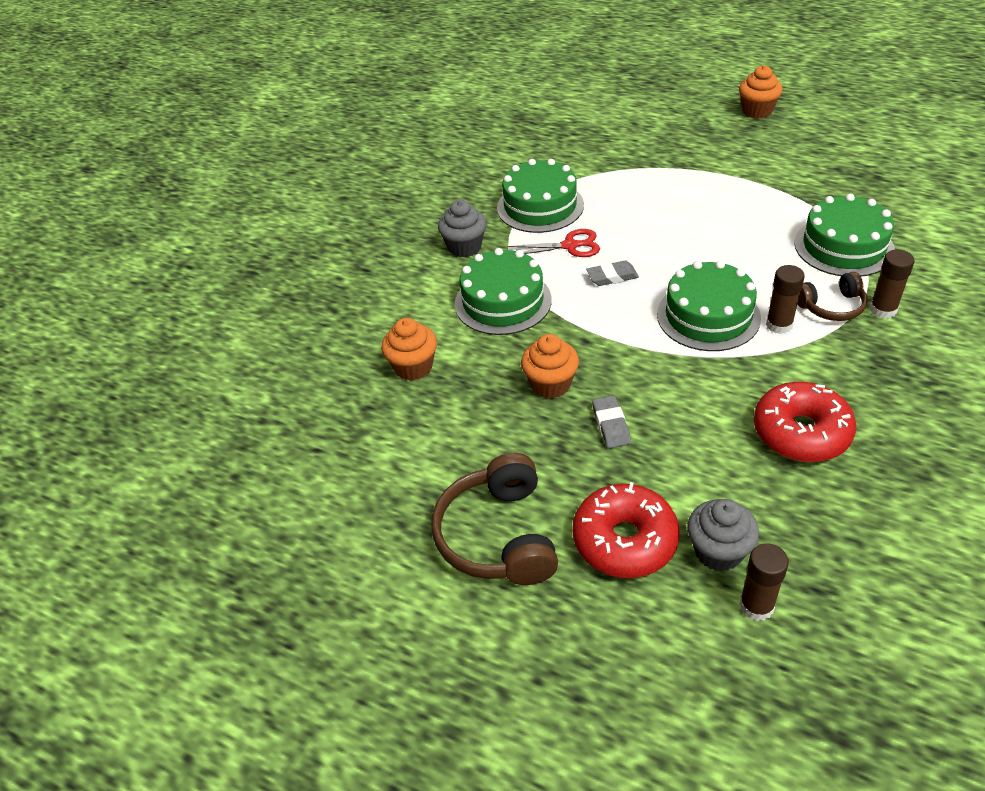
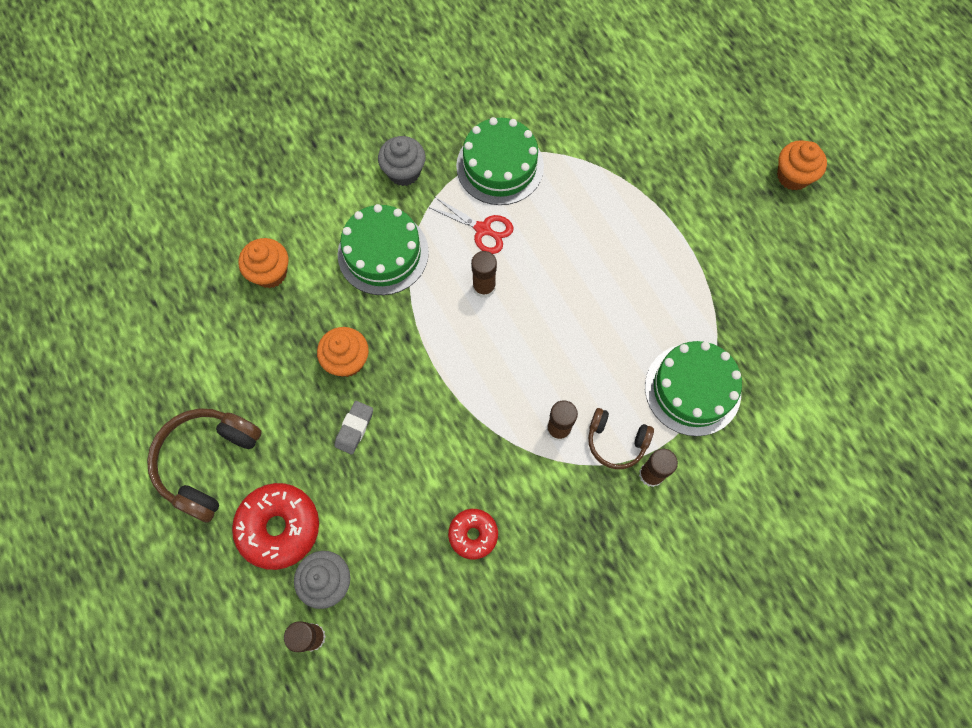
camera: 30 degrees right, 25 degrees up
grey eraser [586,261,639,286] -> brown glue stick [471,251,497,298]
green cake [657,261,761,351] -> none
red donut [754,382,856,462] -> red donut [448,509,498,560], size x0.59

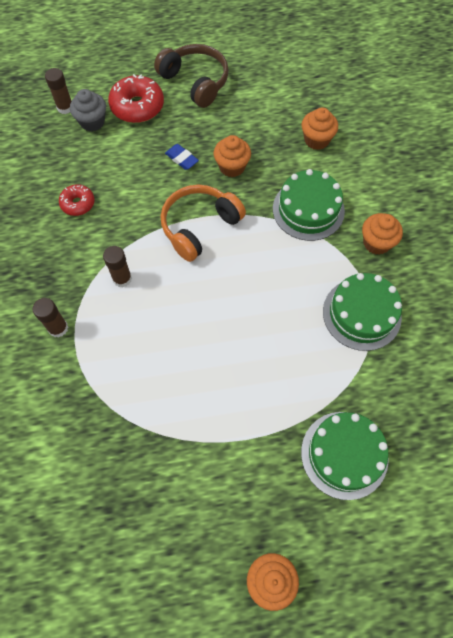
camera: 110 degrees right, 5 degrees down
grey eraser [334,401,373,455] -> blue eraser [165,144,199,170]
grey cupcake [378,136,426,186] -> orange cupcake [362,213,403,255]
red scissors [428,196,514,254] -> none
brown glue stick [471,251,497,298] -> none
brown headphones [588,408,654,469] -> none
green cake [645,341,742,436] -> green cake moved to [301,412,389,500]
none -> orange headphones [161,184,246,262]

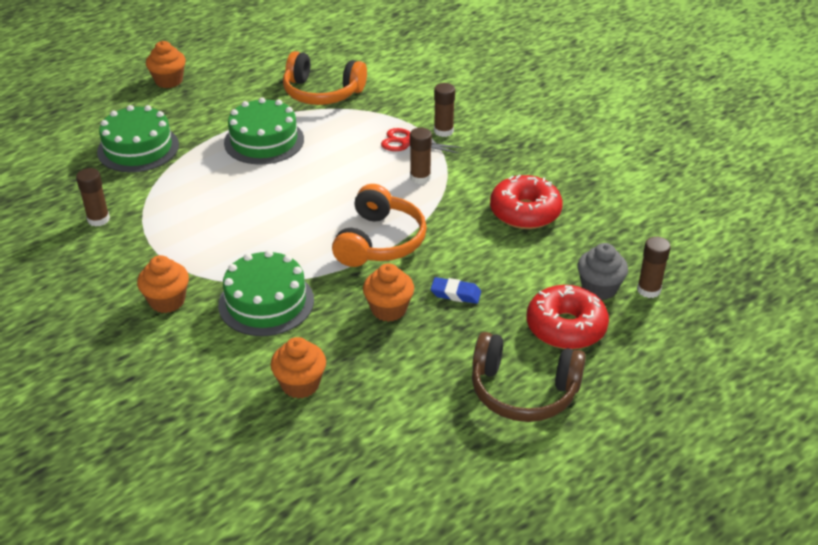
camera: 150 degrees right, 25 degrees down
red donut [59,184,95,216] -> red donut [490,175,563,229], size x1.70
green cake [323,273,402,351] -> green cake moved to [224,97,304,165]
none -> brown glue stick [76,168,110,227]
none -> orange headphones [283,51,367,105]
none -> red scissors [381,128,462,153]

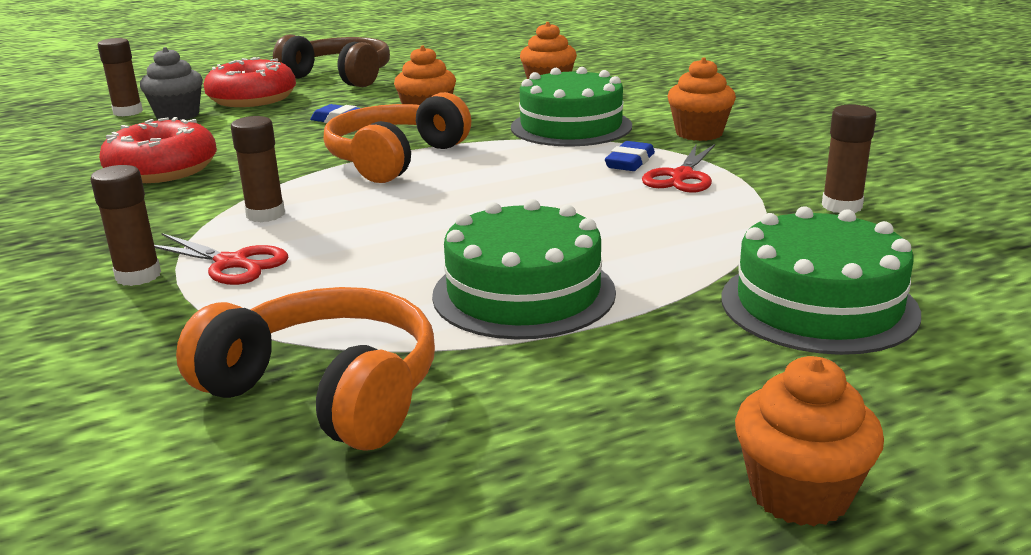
camera: 165 degrees left, 15 degrees down
none -> blue eraser [605,141,655,171]
none -> red scissors [642,144,715,192]

